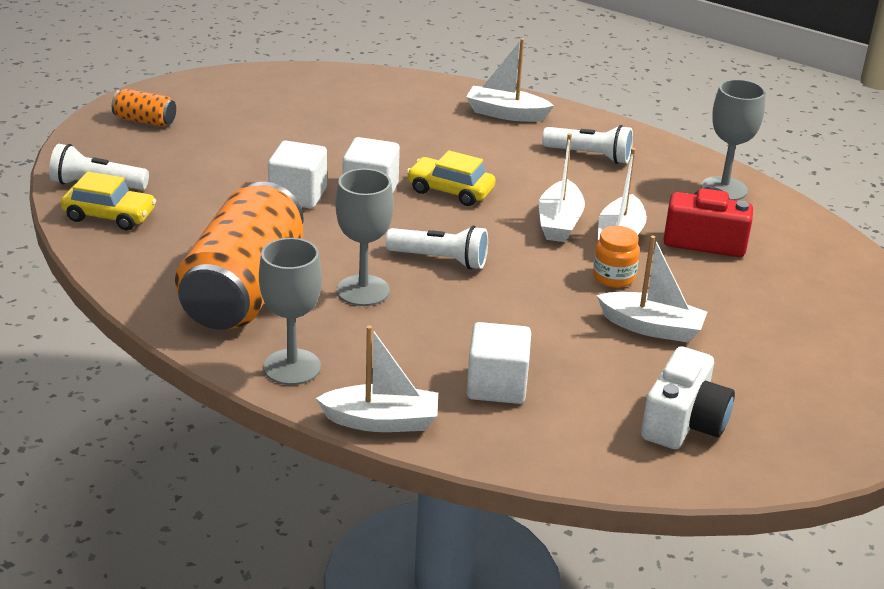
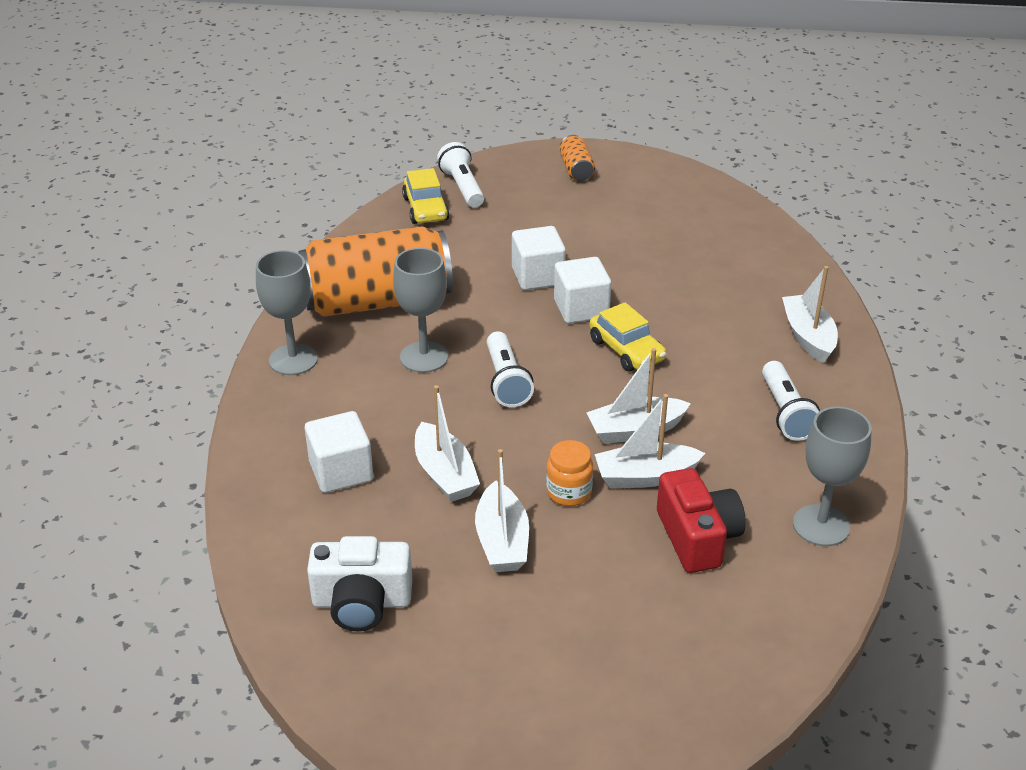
camera: 65 degrees right, 5 degrees up
white boat [316,325,438,432] -> white boat moved to [415,385,480,502]
yellow car [407,150,495,206] -> yellow car turned 150 degrees clockwise [589,302,666,372]

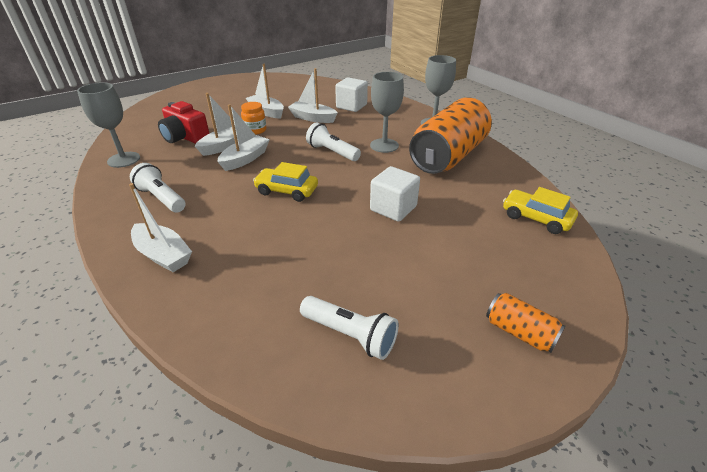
camera: 140 degrees right, 0 degrees up
white camera [307,536,412,631] -> none
white flashlight [437,142,484,208] -> white flashlight moved to [300,296,399,360]
white cube [554,257,611,324] -> none

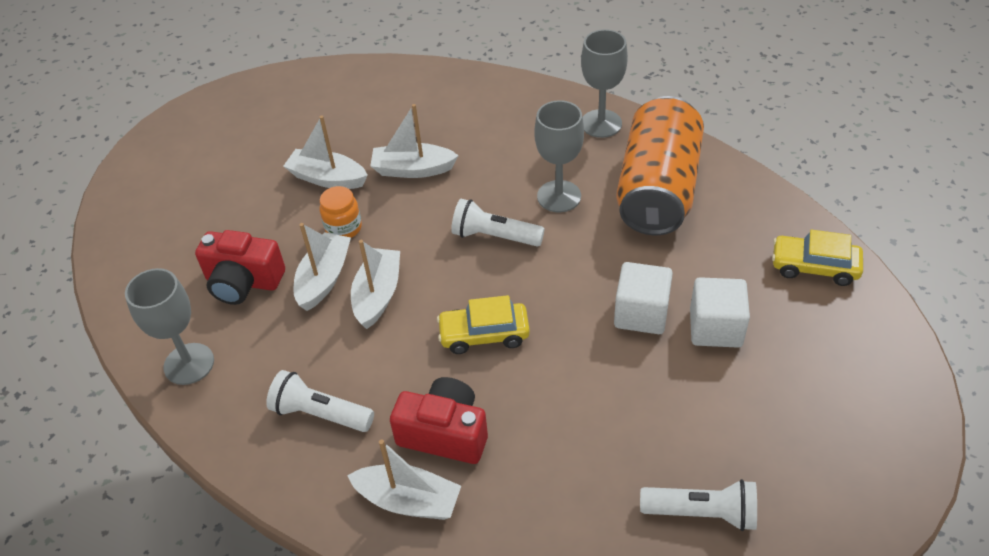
camera: 20 degrees left, 10 degrees up
white cube [335,77,368,112] -> white cube moved to [690,277,750,348]
orange can [486,293,565,353] -> none
none -> red camera [390,377,488,464]

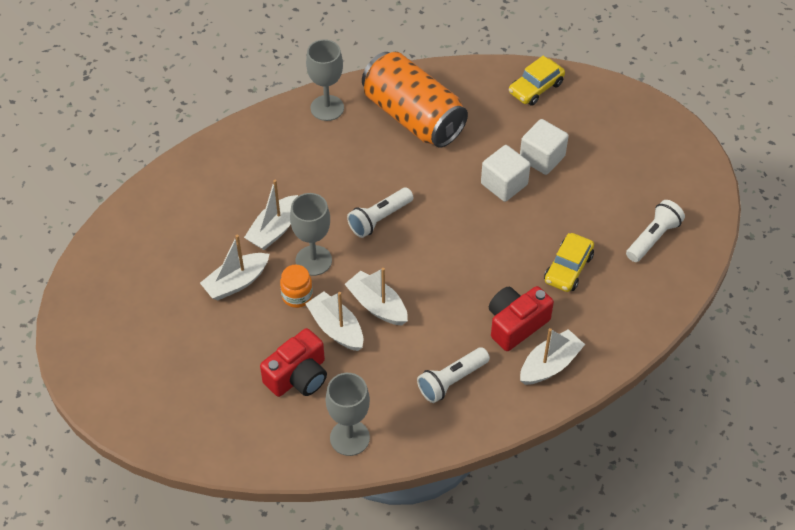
camera: 60 degrees left, 5 degrees up
yellow car [437,295,530,354] -> yellow car moved to [544,233,594,292]
grey goblet [534,100,584,212] -> grey goblet moved to [290,193,332,276]

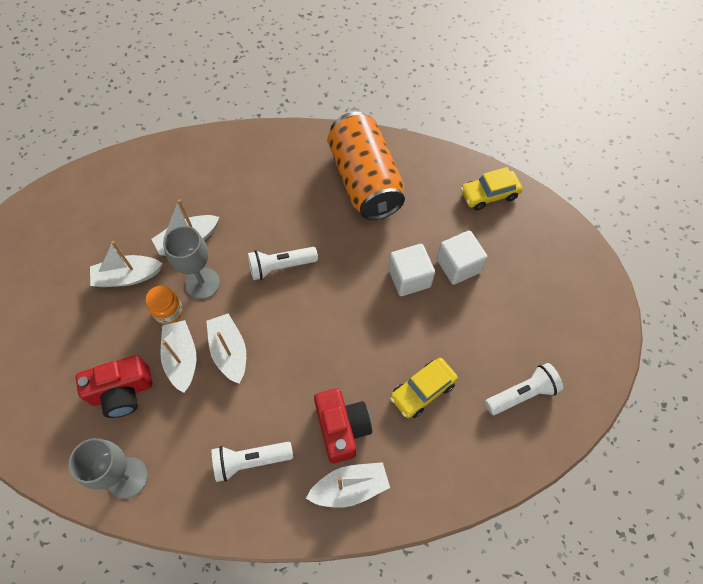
camera: 25 degrees right, 10 degrees up
grey goblet [306,39,344,121] -> none
red camera [489,286,554,351] -> red camera turned 90 degrees clockwise [314,388,372,463]

